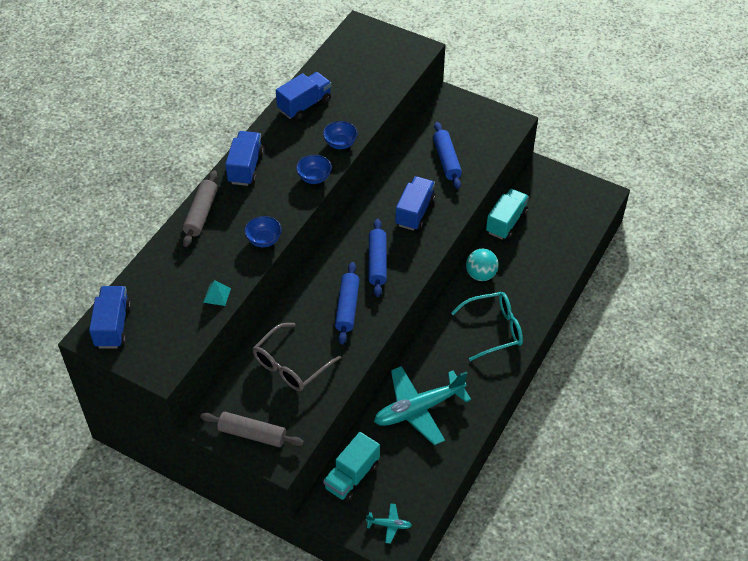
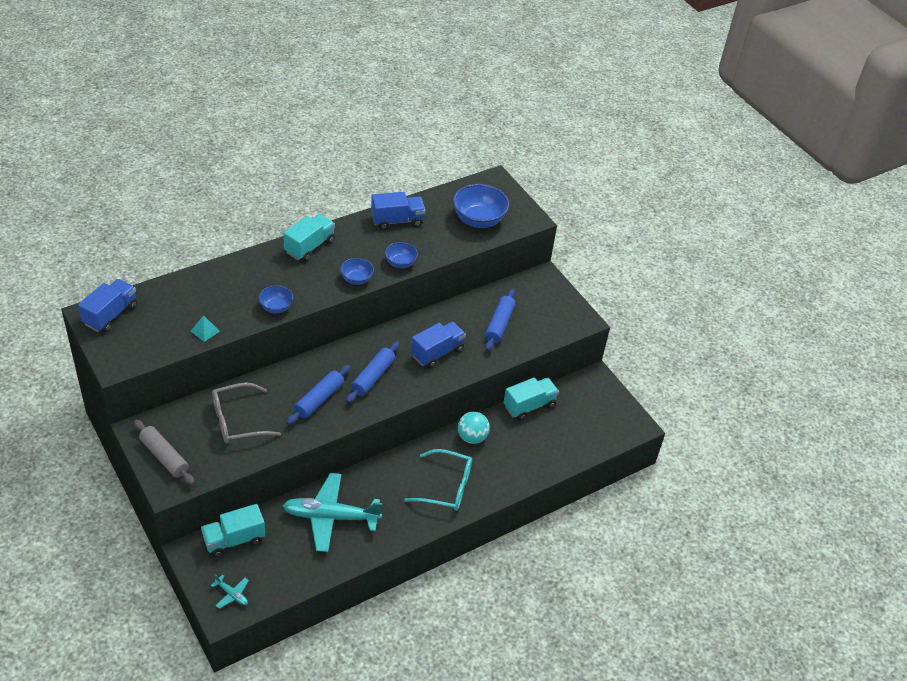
camera: 25 degrees right, 5 degrees down
grey rolling pin [183,170,218,247] -> none
blue truck [225,131,264,186] -> turquoise truck [283,214,335,261]
none -> blue bowl [453,184,509,228]

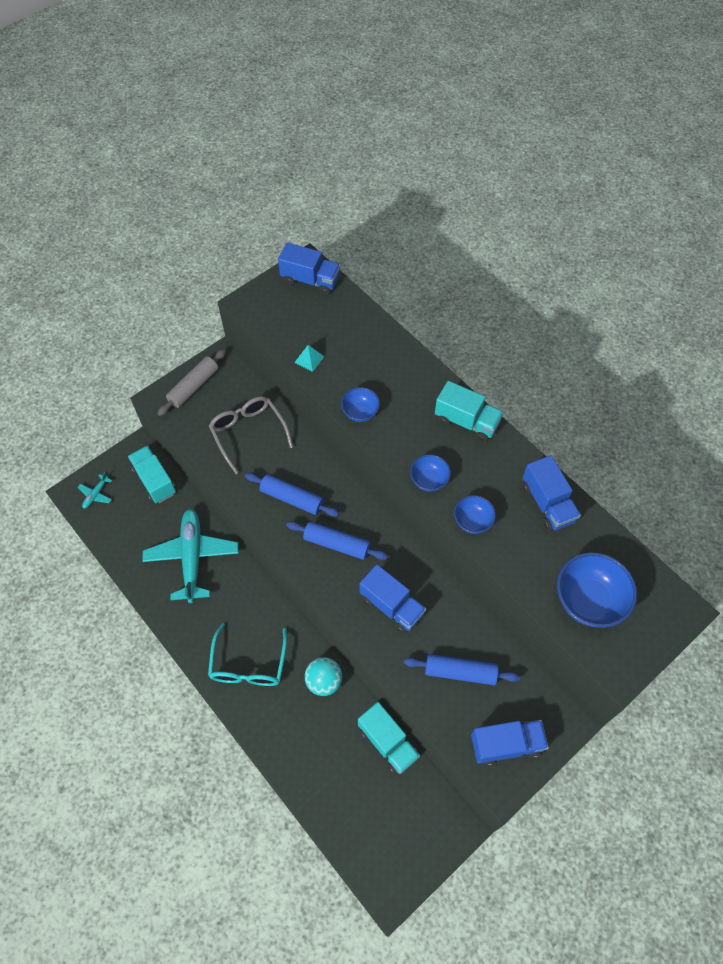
camera: 85 degrees right, 15 degrees up
none -> blue truck [471,720,549,766]

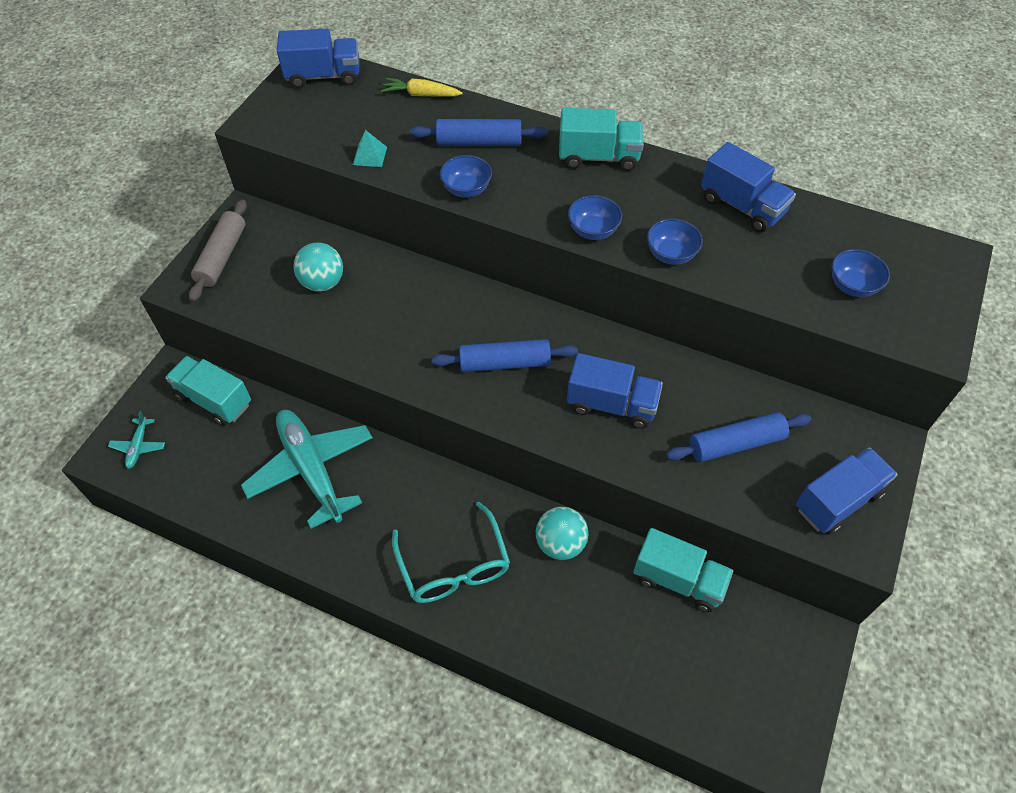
camera: 25 degrees left, 5 degrees down
grey glasses [209,396,293,474] -> turquoise ball [294,243,343,292]
blue rolling pin [245,473,339,517] -> blue rolling pin moved to [410,119,548,146]
blue bowl [557,552,637,628] -> blue bowl [832,249,890,297], size x0.56
none -> yellow carrot [381,78,463,97]

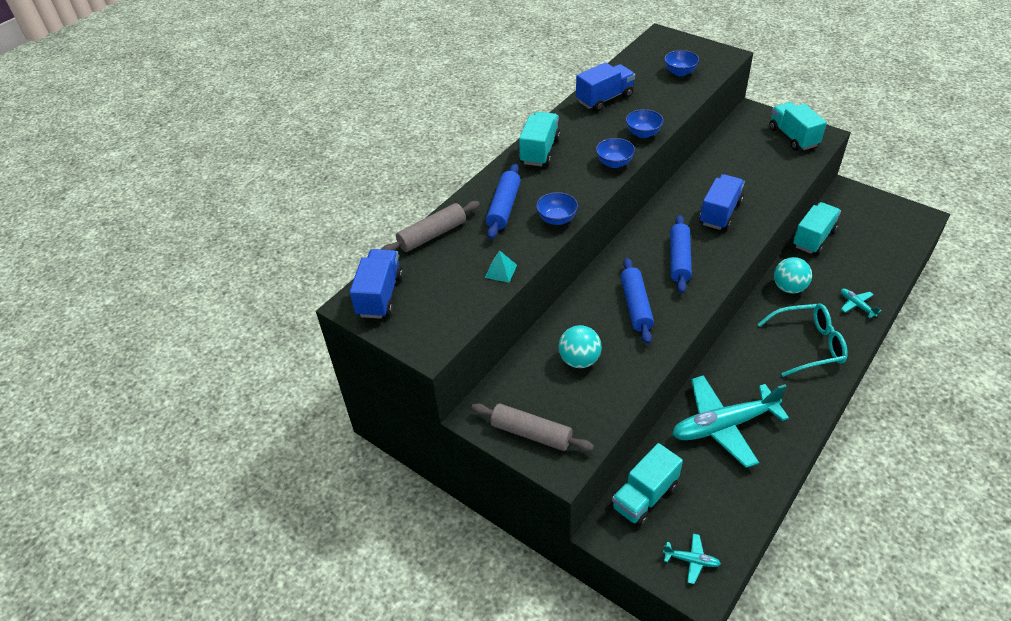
camera: 75 degrees left, 10 degrees down
yellow carrot [381,78,463,97] -> grey rolling pin [381,201,480,252]
blue rolling pin [666,412,811,462] -> blue rolling pin moved to [621,258,654,344]
blue truck [796,447,898,535] -> turquoise truck [769,102,827,151]
none -> turquoise plane [841,289,881,318]

